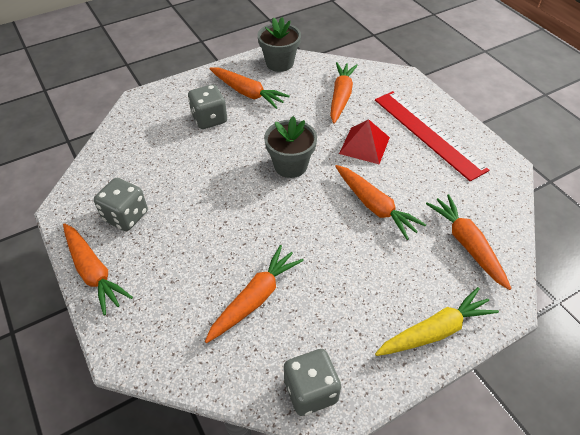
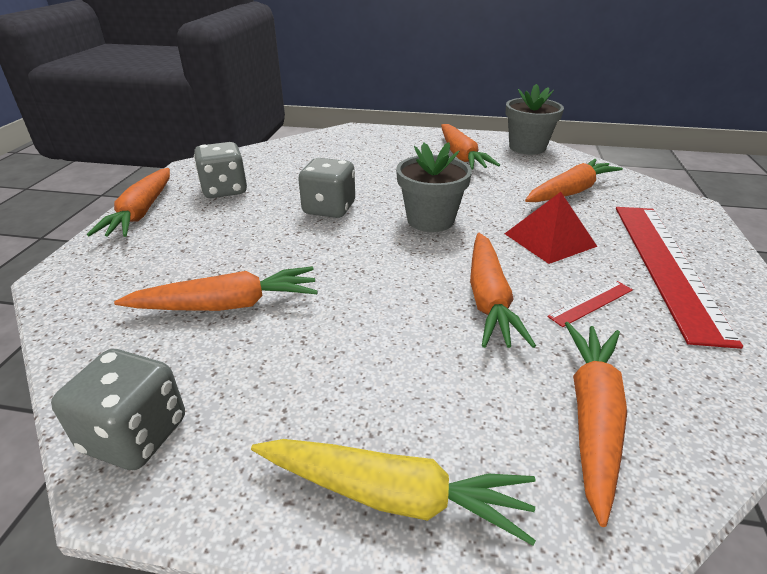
camera: 40 degrees right, 15 degrees down
grey dice [188,84,227,129] -> grey dice moved to [298,158,355,218]
none -> red ruler [547,281,633,327]

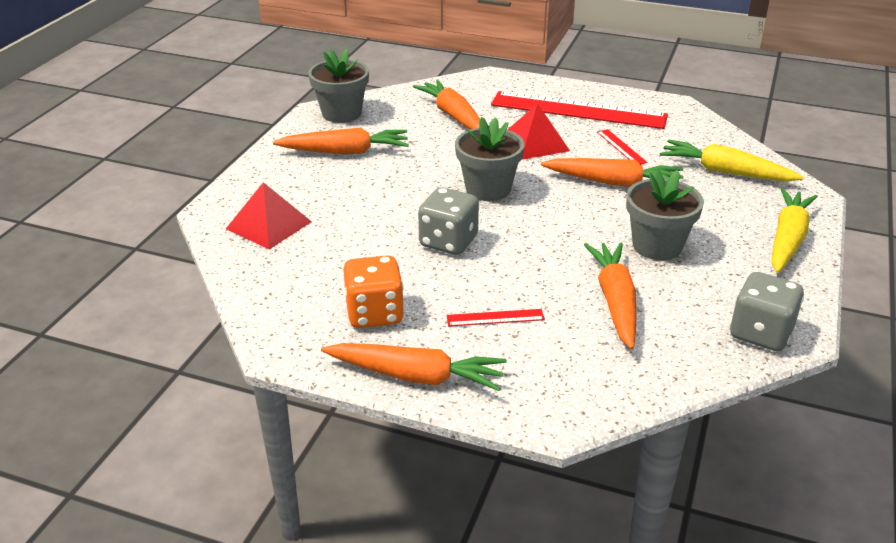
camera: 80 degrees left, 0 degrees up
grey dice [194,142,247,198] -> orange dice [343,255,404,328]
orange carrot [565,322,627,527] -> yellow carrot [660,139,804,181]
none -> red pyramid [226,182,312,249]
none -> red ruler [446,309,545,326]
none -> grey flower pot [626,169,704,260]

